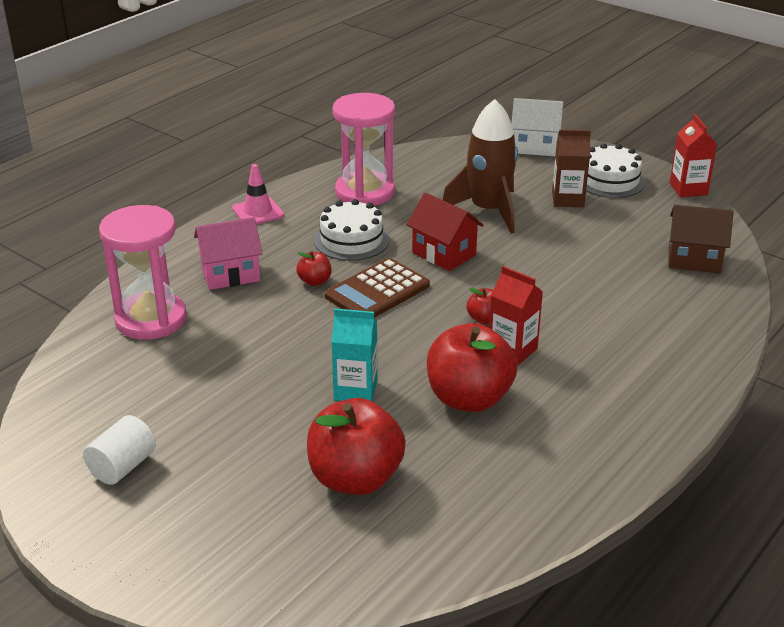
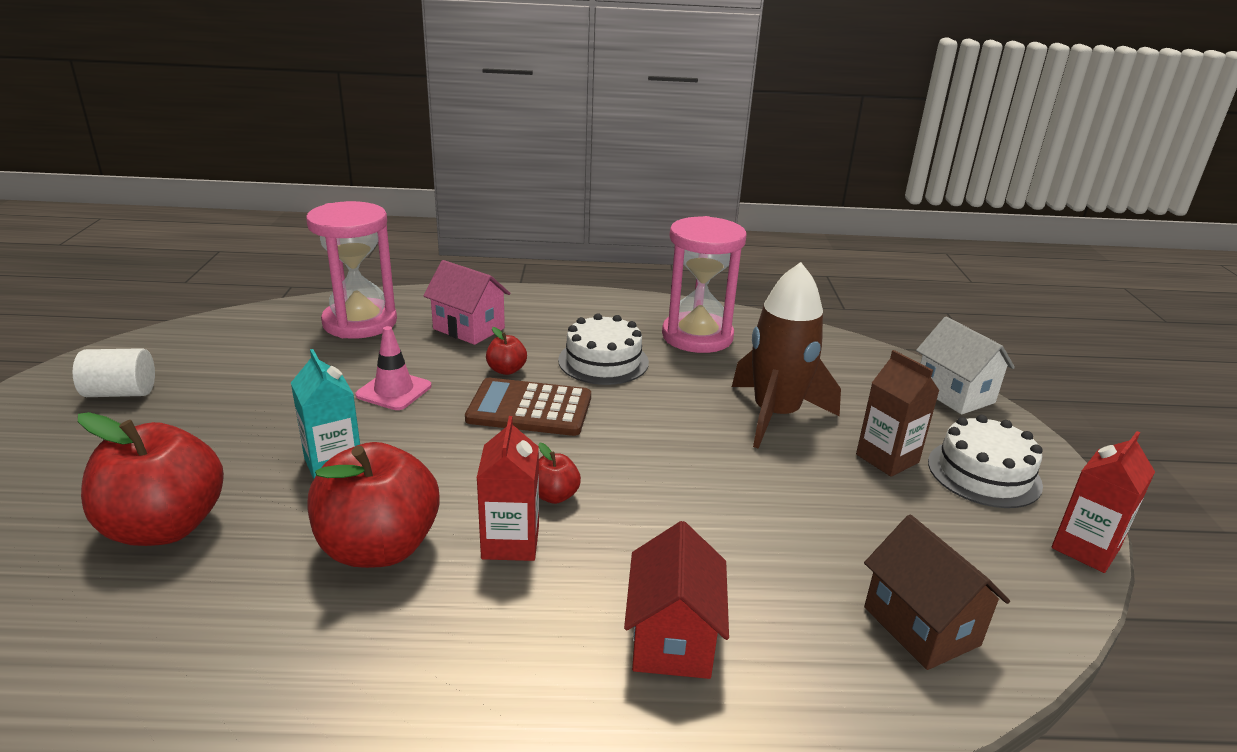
camera: 50 degrees right, 5 degrees down
pink traffic cone [232,164,284,224] -> pink traffic cone moved to [355,326,431,410]
red house [407,193,484,271] -> red house moved to [624,521,729,679]

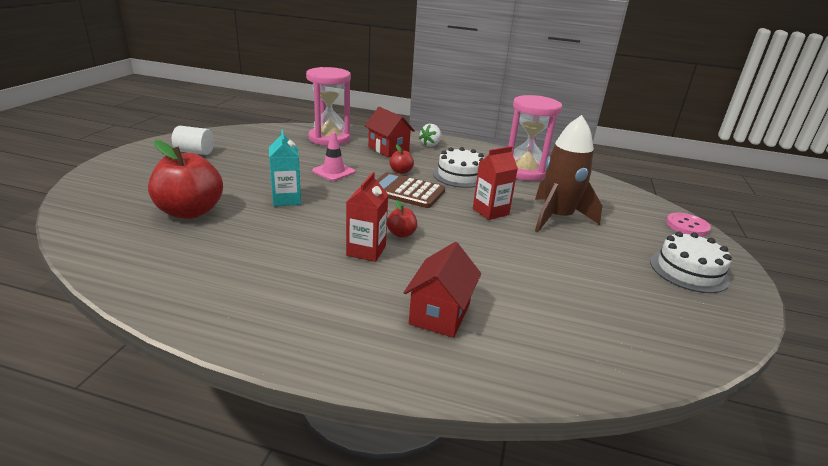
camera: 15 degrees right, 0 degrees up
red apple [307,442,440,568] -> none
pink house [423,260,510,345] -> red house [365,107,415,157]
brown carton [856,350,939,477] -> none
brown house [864,515,1010,670] -> none
white house [916,317,1015,415] -> pink button [666,213,711,237]
red carton [1051,431,1155,573] -> red carton moved to [473,146,518,220]
none -> white strawberry [419,124,442,147]

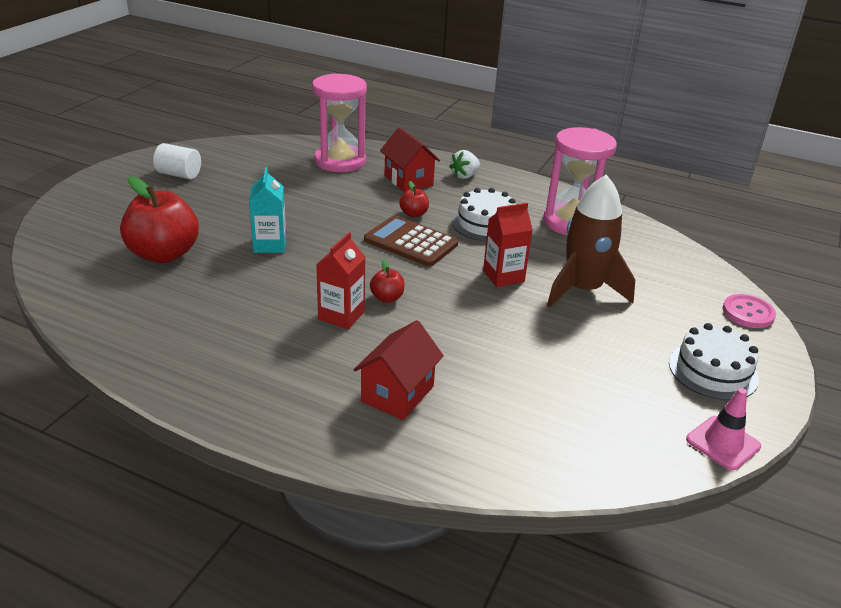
camera: 10 degrees right, 5 degrees up
pink traffic cone [312,132,356,181] -> pink traffic cone moved to [686,388,761,470]

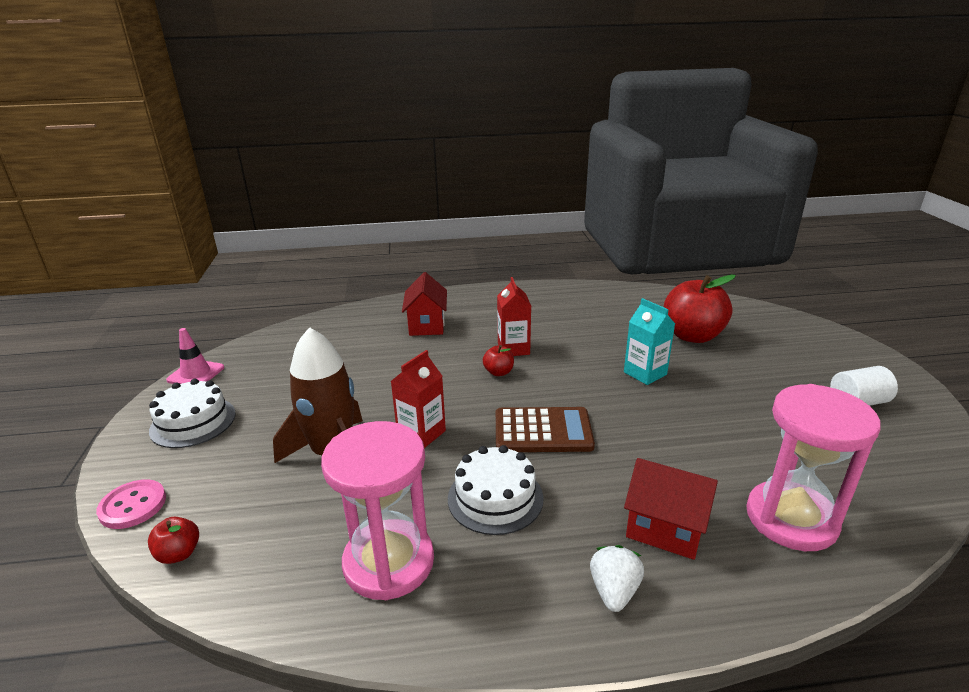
camera: 150 degrees right, 5 degrees down
red apple [399,181,429,217] -> red apple moved to [148,517,199,564]

